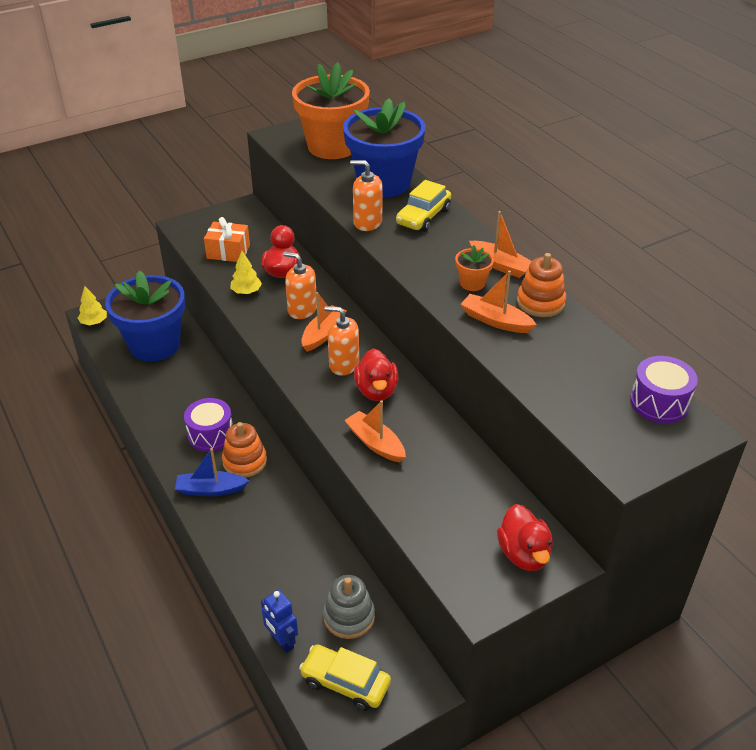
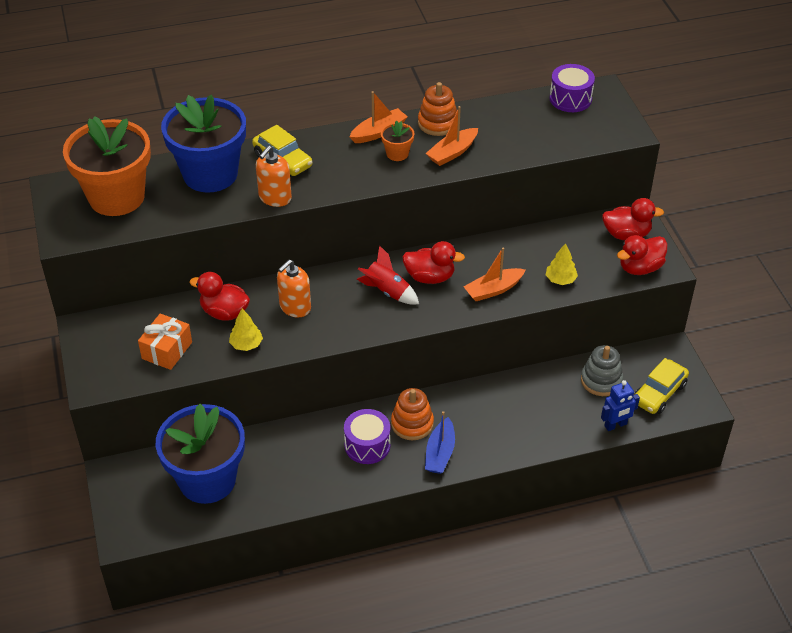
camera: 75 degrees left, 5 degrees up
yellow tree [78,286,107,325] -> yellow tree moved to [546,243,578,285]
orange boat [301,292,347,352] -> none
orange soap dispenser [325,306,359,376] -> red rocket [357,245,419,305]
none -> red duck [617,235,668,275]

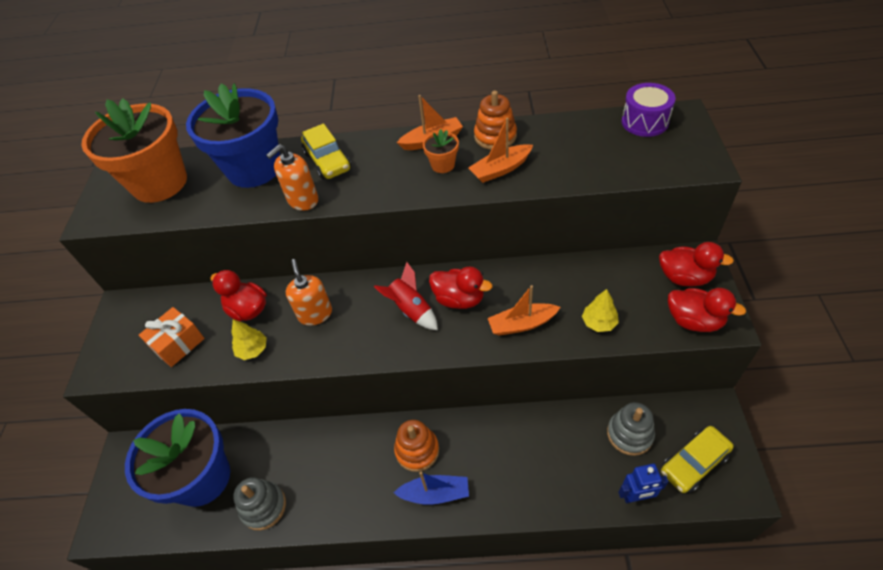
camera: 20 degrees right, 5 degrees up
orange soap dispenser [277,260,311,317] -> orange soap dispenser turned 105 degrees clockwise [286,259,332,326]
purple drum [344,409,390,464] -> none
blue boat [425,411,455,474] -> blue boat turned 120 degrees counterclockwise [394,472,469,505]
red duck [617,235,668,275] -> red duck turned 135 degrees counterclockwise [668,288,746,332]
none -> grey stacking toy [233,477,286,531]

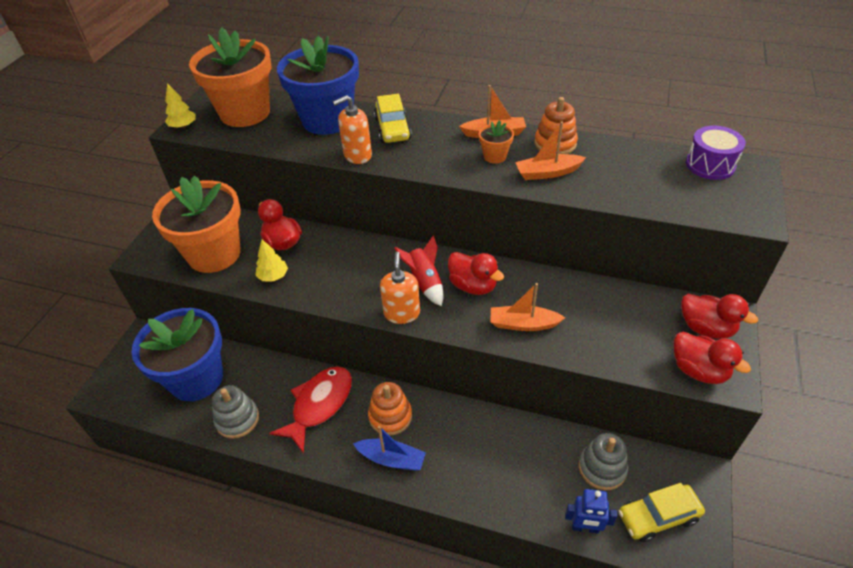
camera: 15 degrees right, 5 degrees down
orange gift [139,307,205,367] -> orange flower pot [152,176,241,273]
orange soap dispenser [286,259,332,326] -> orange soap dispenser moved to [380,252,420,324]
yellow tree [582,289,619,332] -> yellow tree moved to [165,83,196,128]
none -> red fish [269,366,352,454]

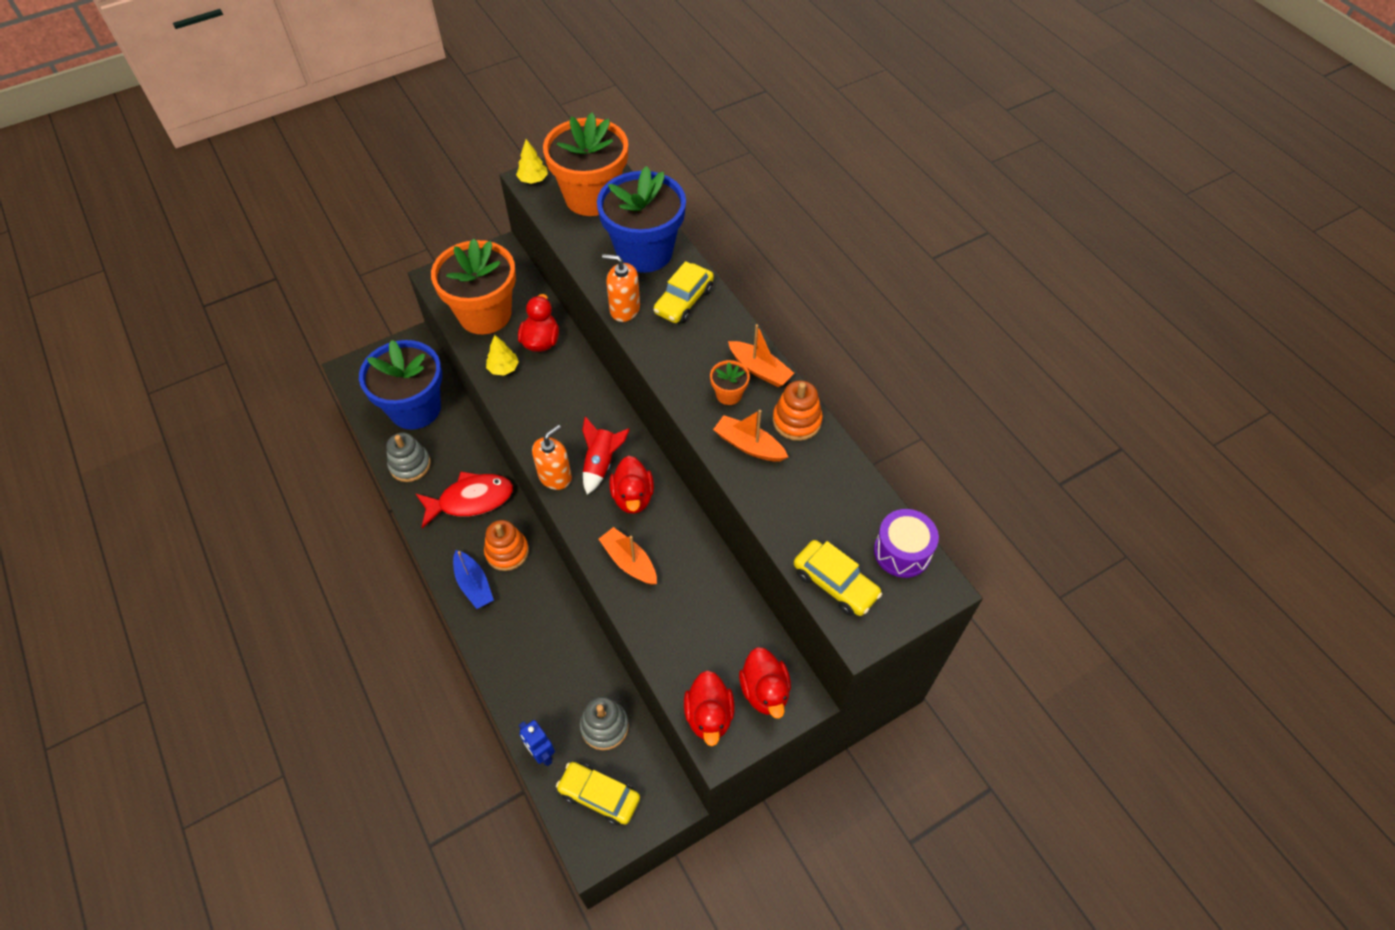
camera: 40 degrees right, 10 degrees up
none -> yellow car [794,540,882,616]

